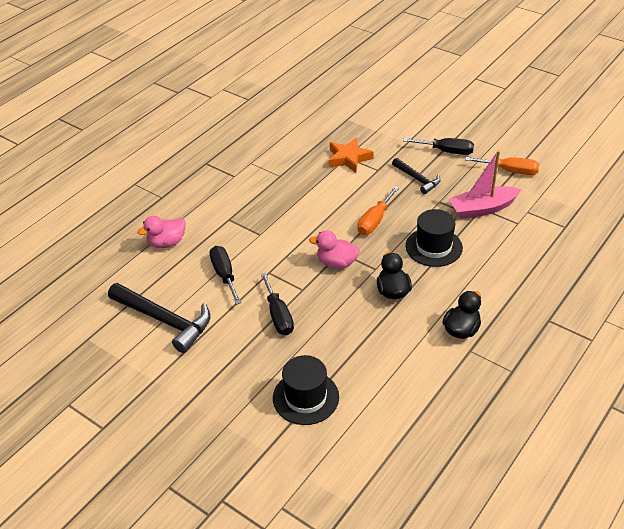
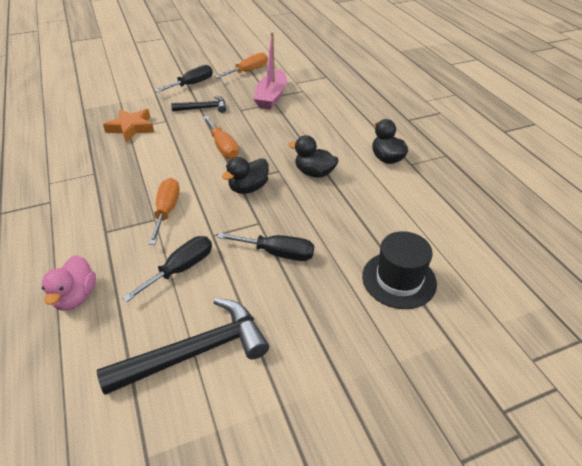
camera: 60 degrees left, 0 degrees up
black screwdriver [210,246,241,305] -> black screwdriver turned 120 degrees clockwise [122,236,212,302]
pink duck [309,230,360,269] -> black duck [222,157,269,194]
black hat [406,209,463,267] -> none
none -> orange screwdriver [149,178,180,245]

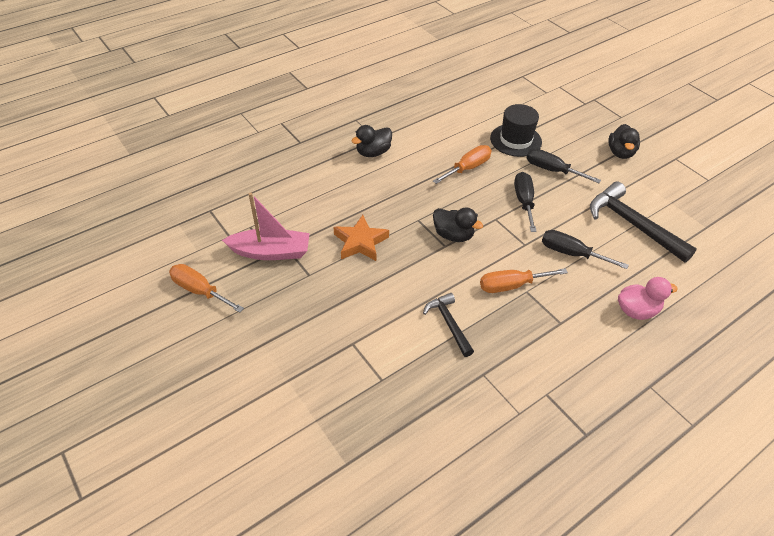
camera: 105 degrees left, 5 degrees up
orange star [103,109,154,142] -> orange star moved to [334,215,389,261]
black screwdriver [155,65,213,93] -> black screwdriver moved to [526,148,601,183]
black hammer [171,96,226,113] -> black hammer moved to [423,293,474,357]
orange screwdriver [203,116,239,159] -> orange screwdriver moved to [433,145,492,184]
black duck [288,135,338,177] -> black duck moved to [608,124,640,159]

